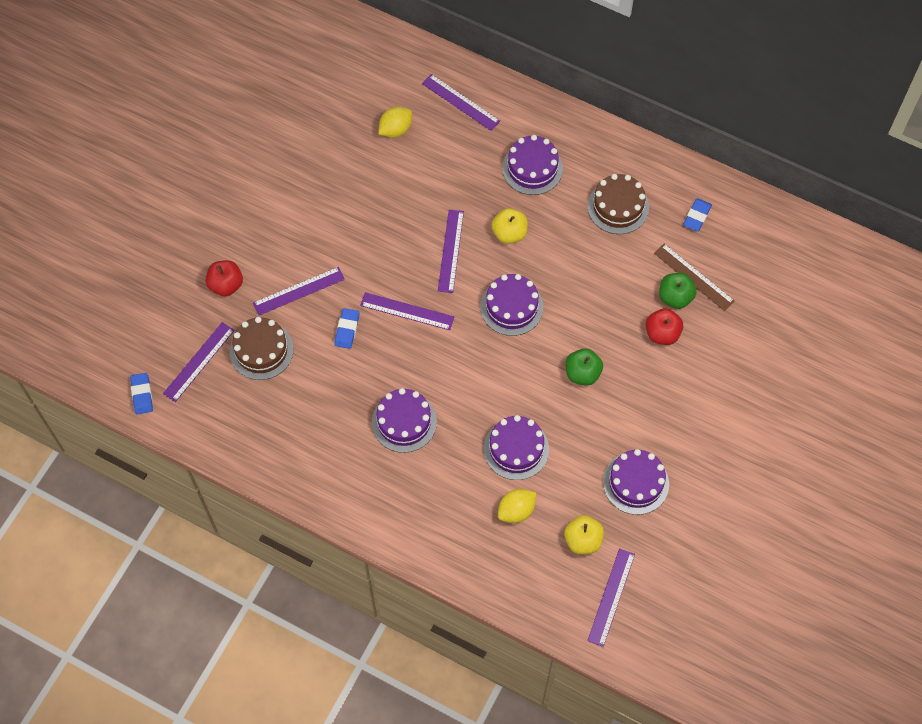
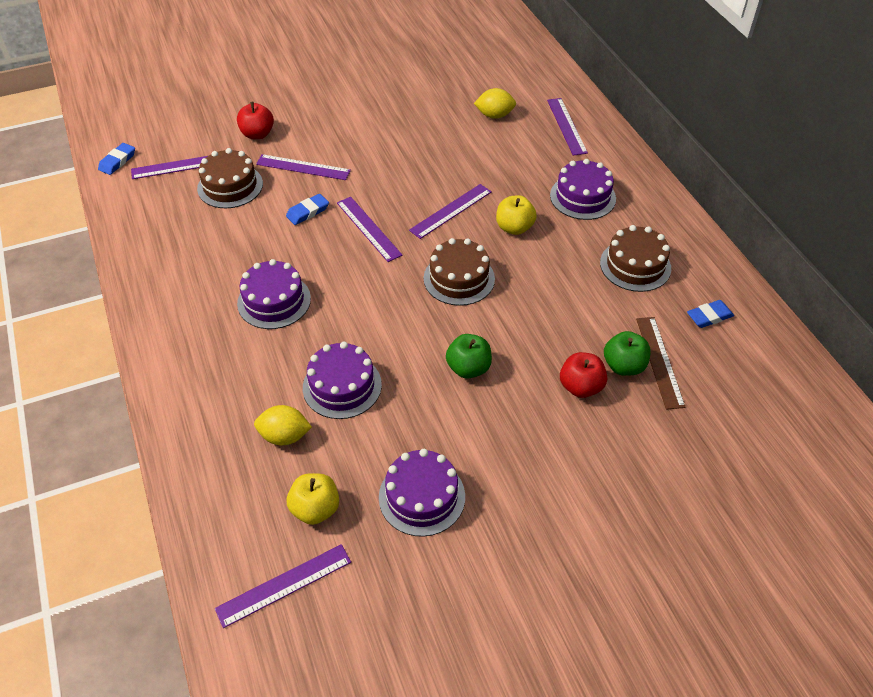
camera: 40 degrees right, 15 degrees down
purple cake [480,274,543,336] -> brown cake [424,238,495,306]

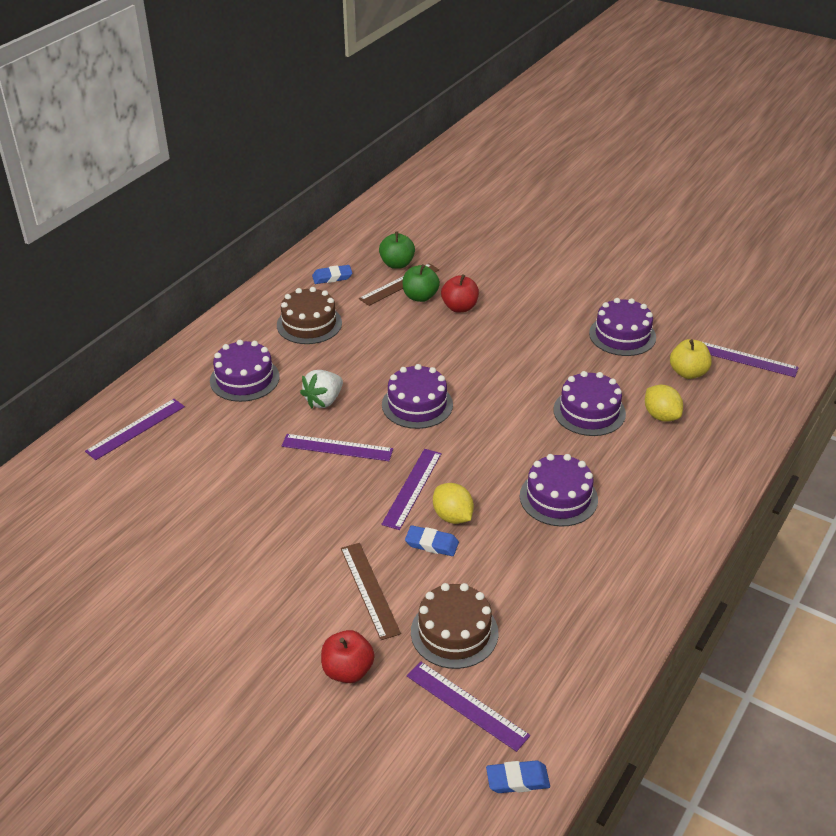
camera: 125 degrees left, 10 degrees down
purple ruler [256,154,351,180] -> brown ruler [341,543,401,640]
brown cake [424,238,495,306] -> purple cake [382,364,453,429]
green apple [446,334,492,379] -> green apple moved to [379,231,415,269]
yellow lemon [474,88,516,119] -> yellow lemon moved to [433,483,474,524]
yellow apple [496,195,537,235] -> white strawberry [300,370,343,409]
blue eraser [687,300,734,328] -> blue eraser turned 45 degrees counterclockwise [312,265,352,284]

